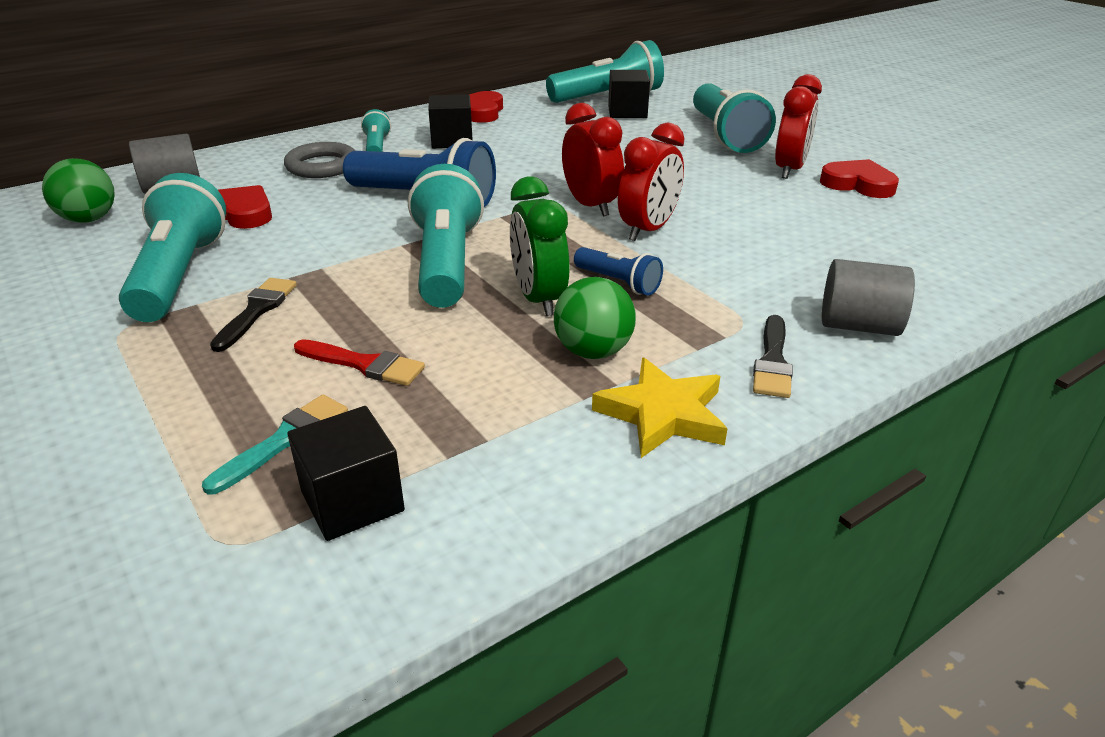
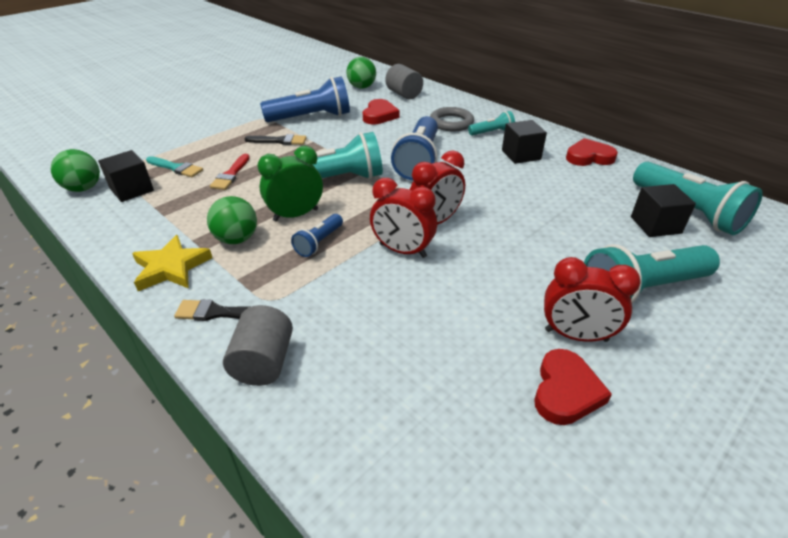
camera: 80 degrees right, 5 degrees up
turquoise flashlight [119,173,226,322] -> blue flashlight [260,76,350,122]
none -> green ball [51,149,100,192]

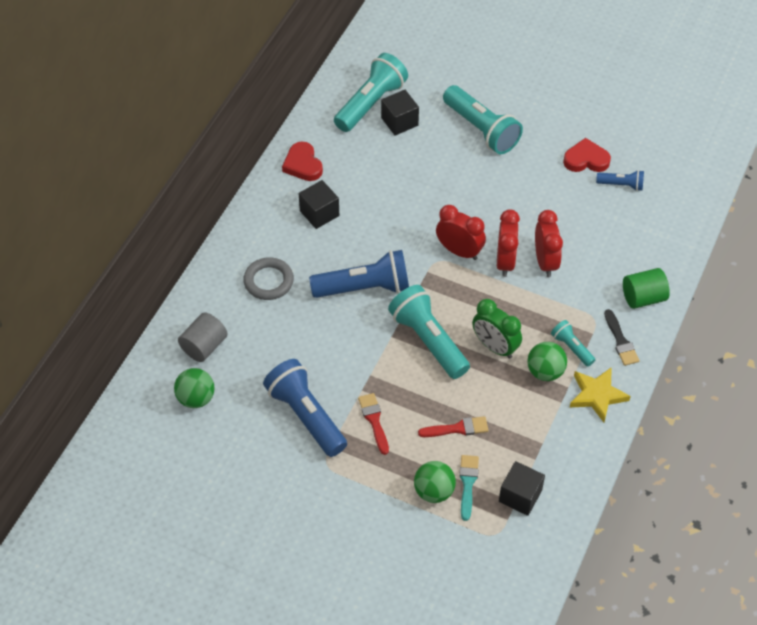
camera: 110 degrees left, 15 degrees up
green ball [51,149,100,192] -> green ball moved to [414,461,456,503]
grey cylinder [223,305,293,386] -> green cylinder [623,268,670,309]
black brush [244,134,307,145] -> red brush [358,393,389,455]
blue flashlight [291,214,343,257] -> blue flashlight moved to [596,170,644,191]
red heart [363,99,400,124] -> none
turquoise flashlight [468,111,515,136] -> turquoise flashlight moved to [551,320,595,367]
red clock [544,257,641,342] -> red clock moved to [535,210,563,277]

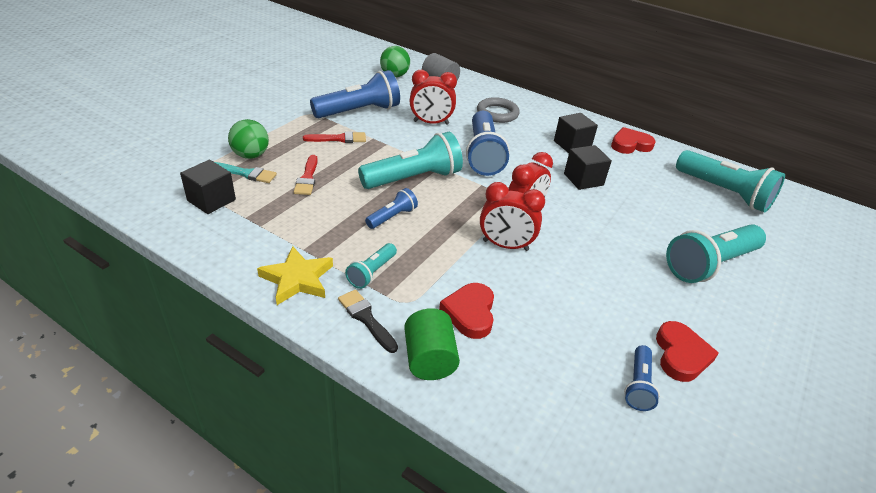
camera: 95 degrees right, 15 degrees down
black cube [381,90,419,136] -> black cube moved to [564,145,612,190]
green clock [472,299,522,359] -> blue flashlight [365,188,418,229]
green ball [527,342,567,381] -> none
red clock [535,210,563,277] -> red clock moved to [410,70,457,125]
turquoise flashlight [551,320,595,367] -> turquoise flashlight turned 150 degrees clockwise [345,243,397,289]
black brush [604,309,639,366] -> black brush turned 60 degrees clockwise [338,289,398,353]
none -> red heart [439,283,494,339]

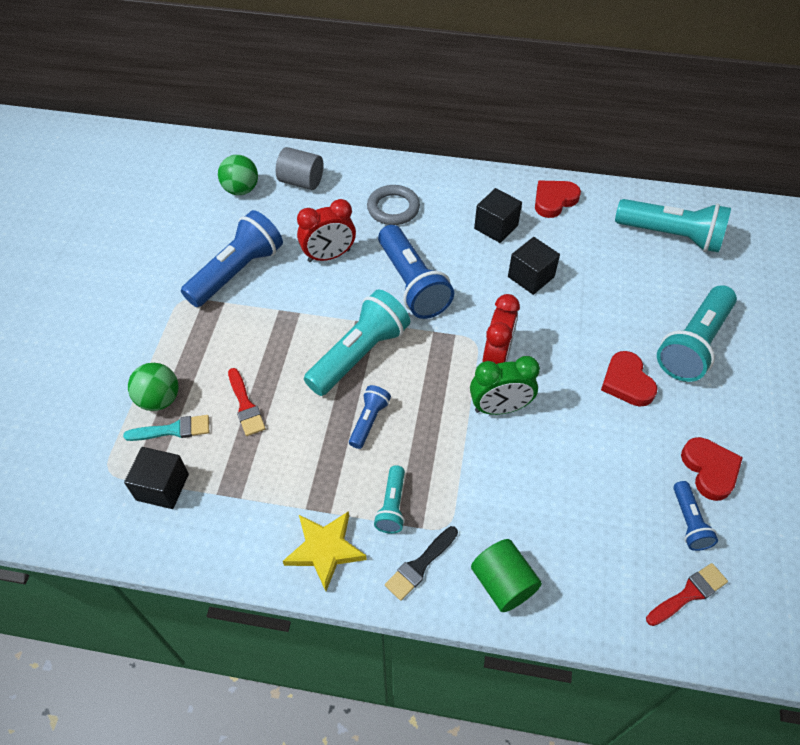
camera: 20 degrees left, 15 degrees up
red brush [303,131,366,143] -> red brush moved to [646,563,728,626]
black brush [338,289,398,353] -> black brush turned 75 degrees counterclockwise [385,526,458,601]
red heart [439,283,494,339] -> red heart moved to [601,351,658,407]
red clock [480,182,545,251] -> green clock [470,356,540,415]

